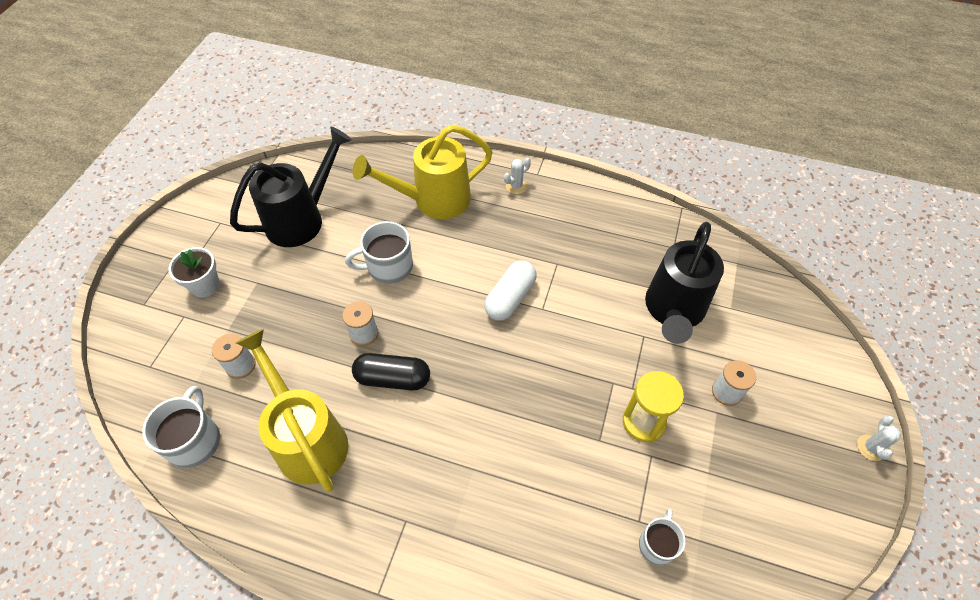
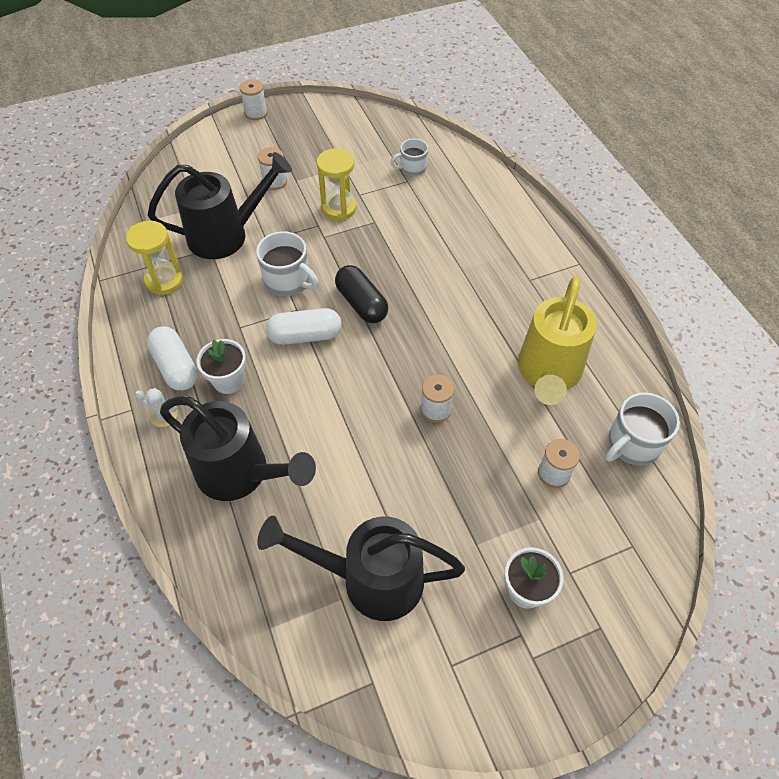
camera: 130 degrees left, 0 degrees up
white mug [345,221,413,284] -> white mug moved to [256,231,319,296]
black capsule [352,353,430,390] -> black capsule moved to [335,265,388,323]
yellow watering can [353,125,493,219] -> black watering can [160,396,316,501]
white cactus [857,415,901,461] -> white spool [239,79,267,120]
none -> yellow hourglass [126,221,183,295]
none -> white capsule [147,326,198,391]
none -> white flower pot [197,339,246,394]

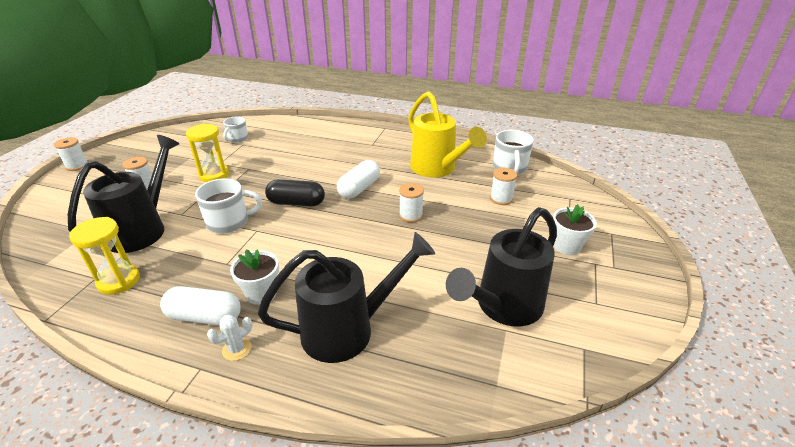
camera: 50 degrees left, 20 degrees down
white capsule [266,308,342,345] -> white capsule moved to [337,160,380,199]

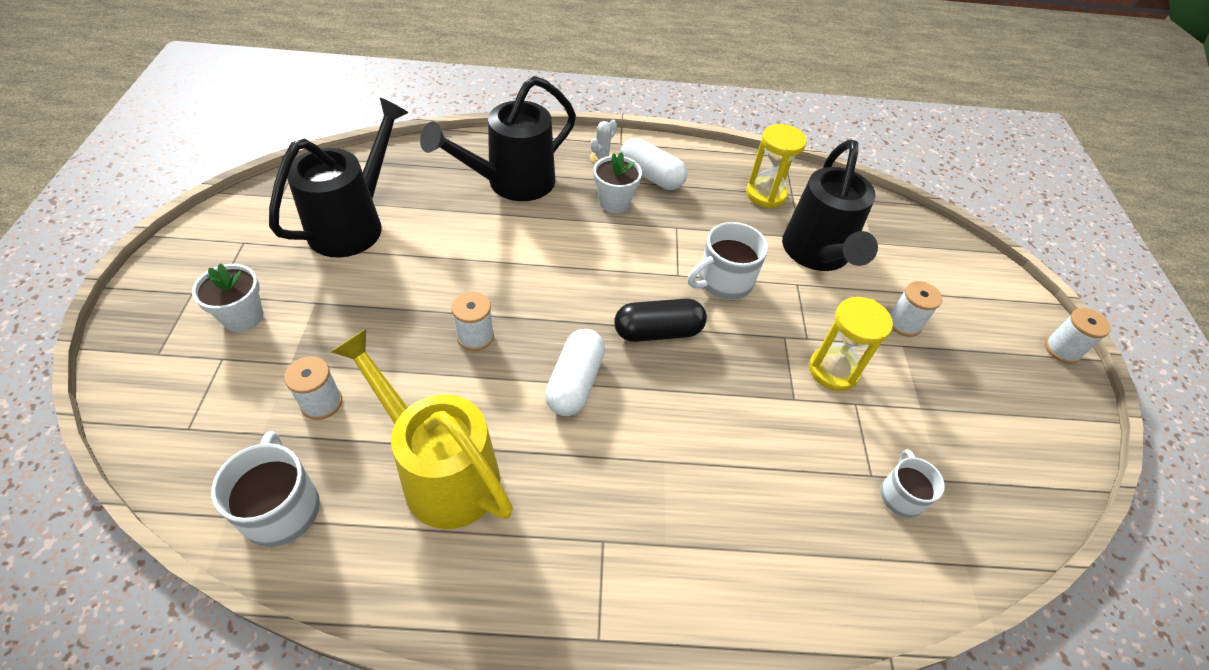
camera: 160 degrees right, 15 degrees up
white capsule [160,286,241,326] -> white capsule turned 45 degrees clockwise [620,138,687,190]

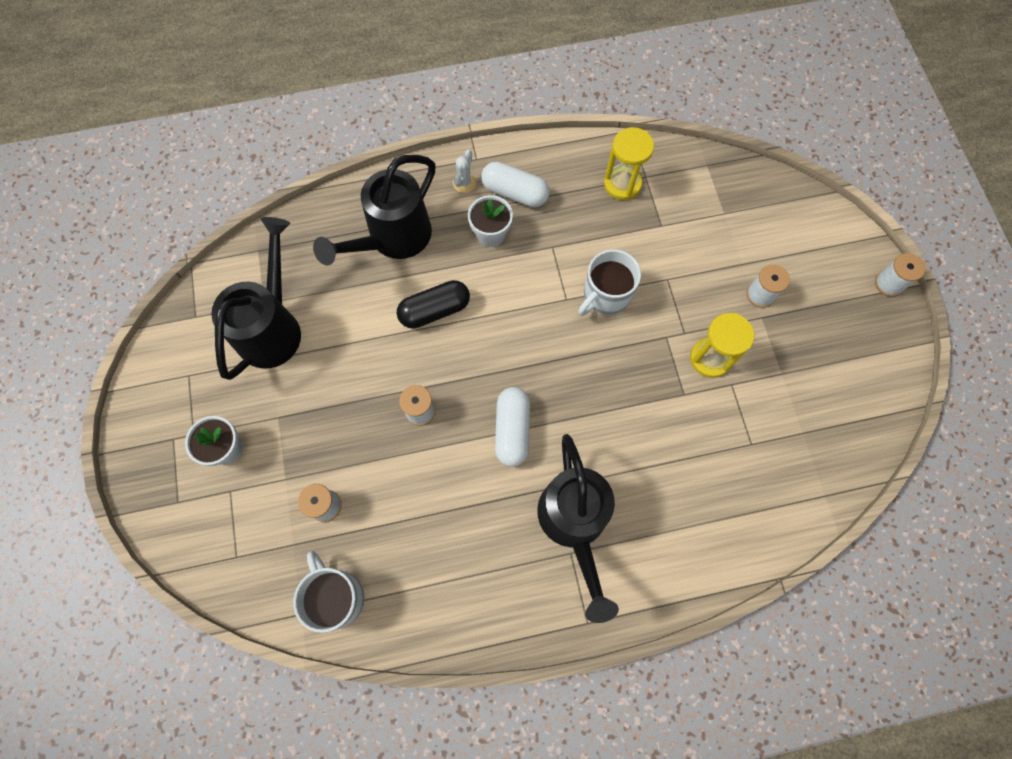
camera: 10 degrees left, 20 degrees up
yellow watering can [331,329,513,529] -> none
black capsule [614,299,707,342] -> black capsule moved to [397,280,470,328]
black watering can [782,139,878,271] -> black watering can moved to [537,434,619,623]
white mug [880,449,945,518] -> none

